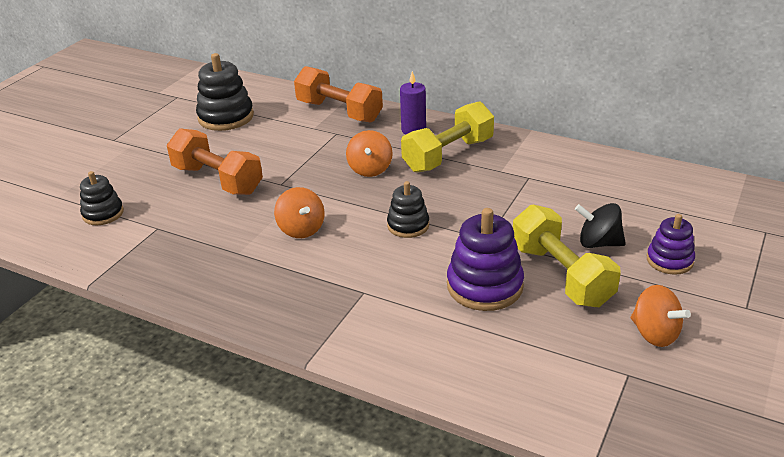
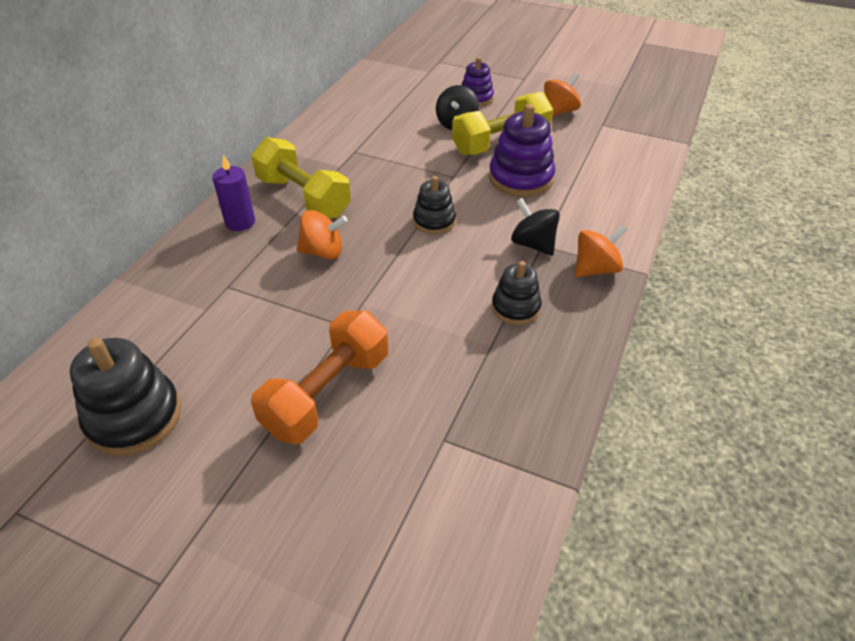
camera: 95 degrees left, 10 degrees up
black stacking toy [80,171,124,225] -> black stacking toy moved to [492,261,542,325]
orange spinning top [274,187,324,238] -> orange spinning top moved to [575,225,627,277]
orange dumbbell [294,66,383,123] -> none
none -> black spinning top [511,198,560,256]

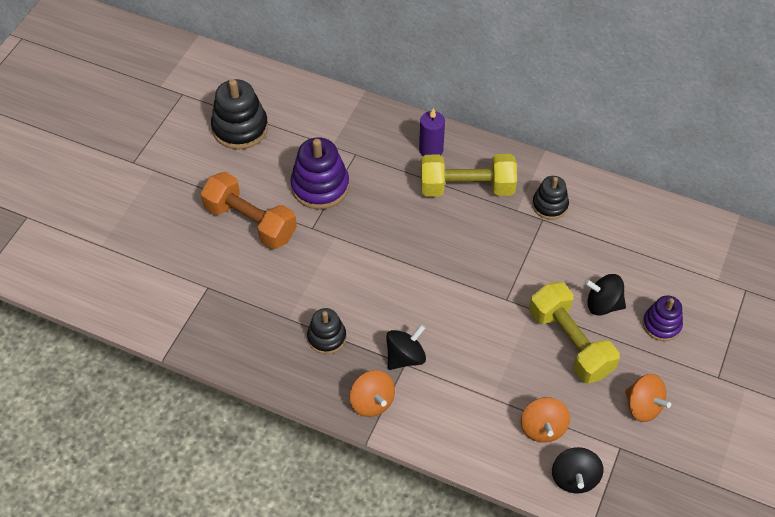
camera: 90 degrees right, 10 degrees up
yellow dumbbell [251,137,351,218] -> yellow dumbbell turned 45 degrees clockwise [421,154,517,197]
orange spinning top [296,210,348,259] -> orange spinning top moved to [521,397,570,443]
black stacking toy [413,176,456,234] -> black stacking toy moved to [532,176,569,220]
purple stacking toy [489,104,556,197] -> purple stacking toy moved to [290,138,349,209]
none -> black spinning top [552,447,603,493]

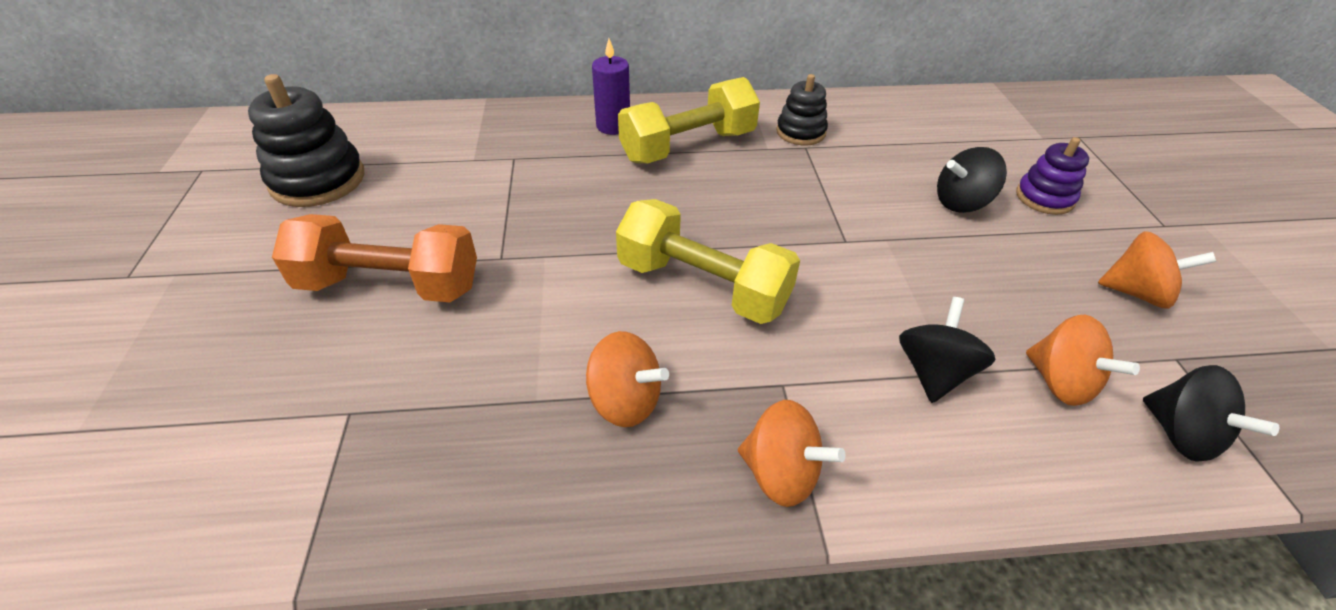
camera: 30 degrees left, 10 degrees down
purple stacking toy [290,138,349,209] -> none
black stacking toy [307,308,346,354] -> orange spinning top [586,331,669,427]
black spinning top [386,325,426,370] -> black spinning top moved to [899,297,996,403]
yellow dumbbell [529,282,620,384] -> yellow dumbbell moved to [616,199,800,324]

